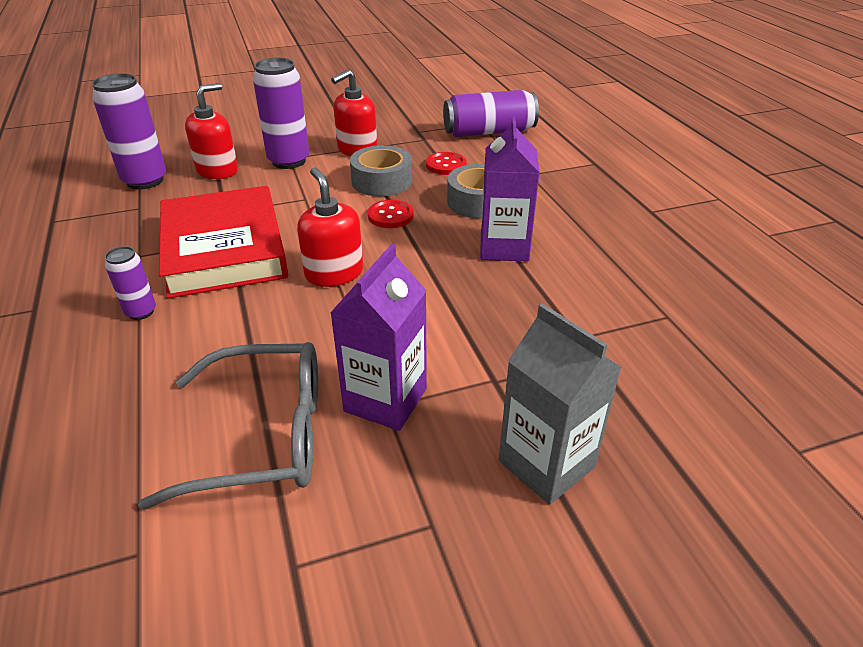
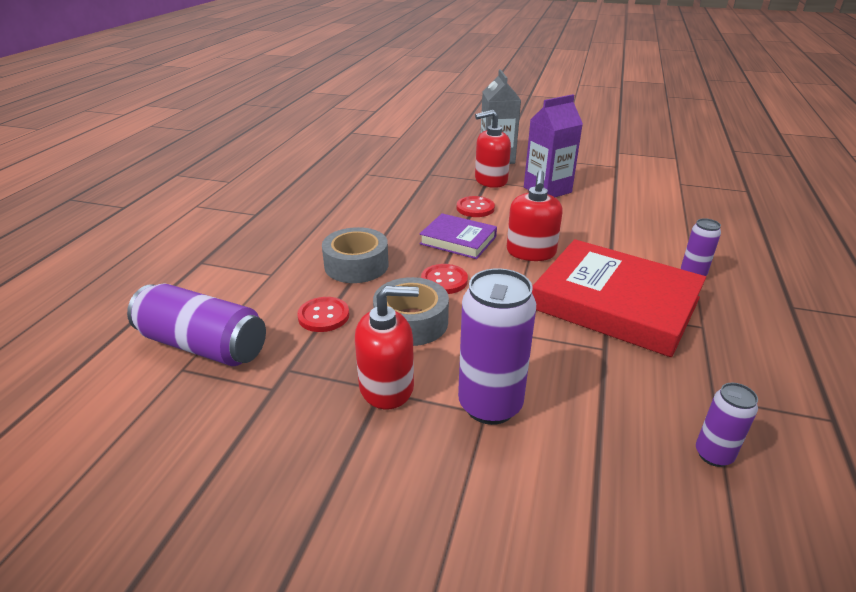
camera: 145 degrees left, 5 degrees down
purple can [92,73,166,189] -> purple can [696,383,758,467], size x0.53
grey glasses [138,342,318,510] -> none
red book [159,186,288,299] -> red book turned 75 degrees counterclockwise [532,239,706,357]
red soap dispenser [185,83,238,179] -> red soap dispenser moved to [475,110,511,188]
purple carton [480,116,540,262] -> none
none -> purple book [420,213,497,259]
none -> red button [457,196,495,217]

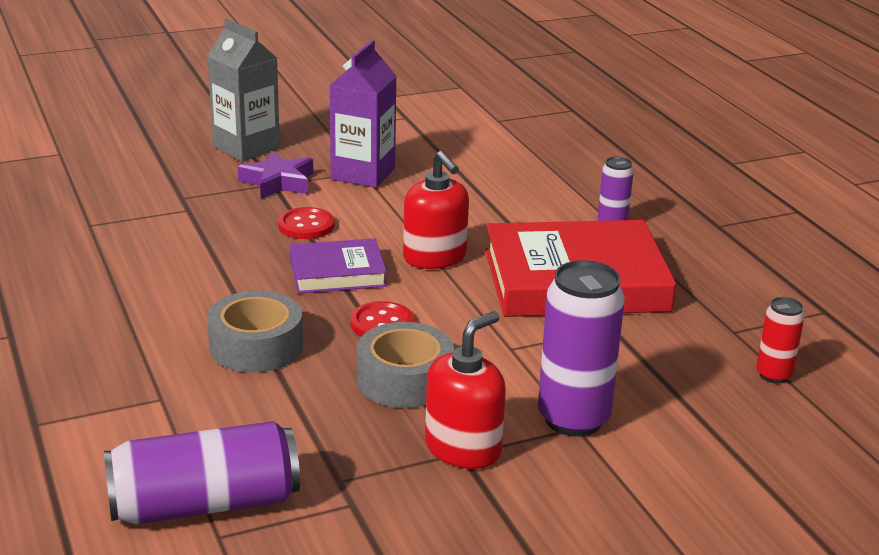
camera: 40 degrees left, 5 degrees down
red button [297,297,349,332] -> none
red soap dispenser [475,110,511,188] -> purple star [238,151,313,199]
purple can [696,383,758,467] -> red can [756,297,805,384]

